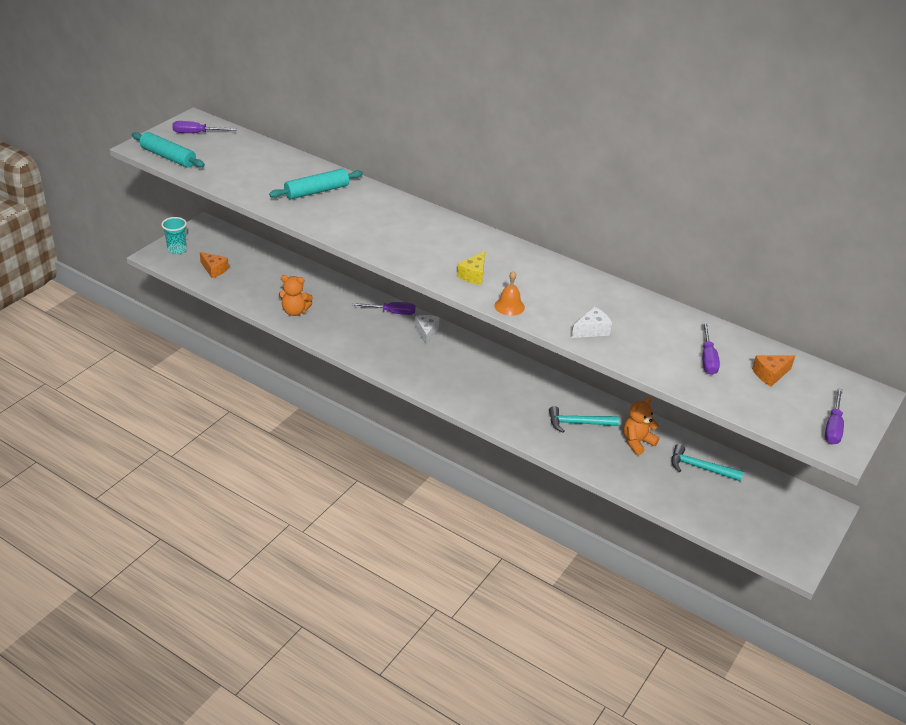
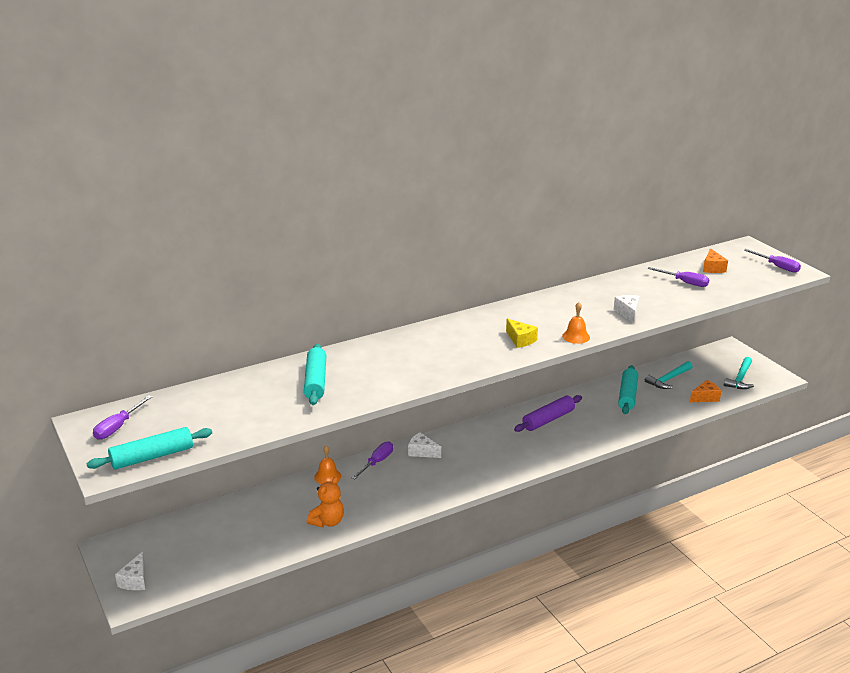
camera: 60 degrees left, 10 degrees down
turquoise cup [161,217,187,254] -> white cheese [115,551,146,590]
orange cheese [200,252,229,278] -> orange cheese moved to [690,380,721,402]
turquoise hammer [549,406,619,432] -> turquoise hammer moved to [724,357,754,389]
orange teddy bear [623,397,659,455] -> turquoise rolling pin [618,365,638,414]
none -> orange bell [314,446,341,484]
none -> purple rolling pin [514,395,582,432]

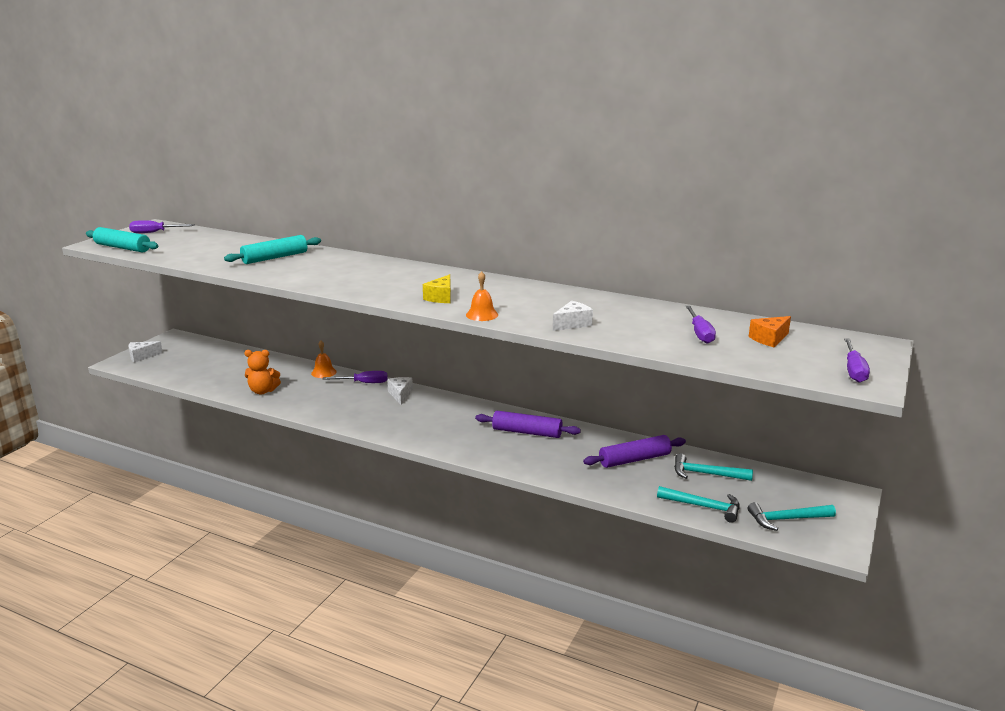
camera: 55 degrees right, 5 degrees down
turquoise rolling pin [618,365,638,414] -> purple rolling pin [583,435,686,468]
orange cheese [690,380,721,402] -> turquoise hammer [657,486,740,523]

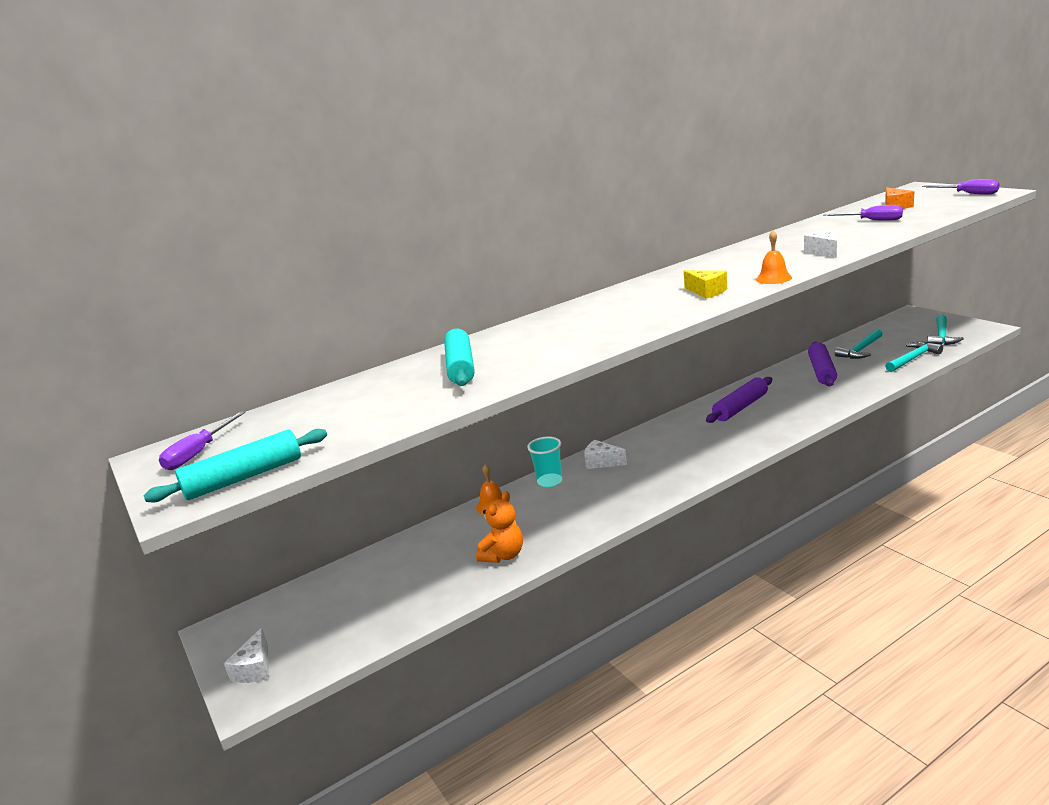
camera: 55 degrees left, 0 degrees up
purple screwdriver [323,371,388,383] -> turquoise cup [527,437,562,487]

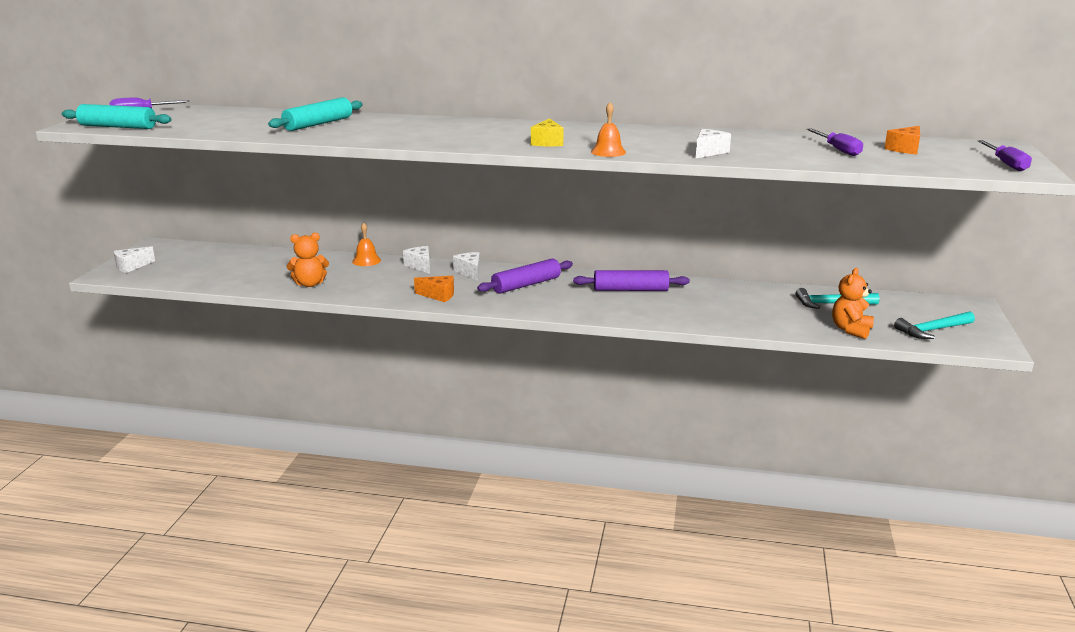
camera: 40 degrees right, 0 degrees up
turquoise cup [527,437,562,487] -> white cheese [403,246,430,274]
purple rolling pin [808,342,837,386] -> purple rolling pin moved to [477,258,573,294]
turquoise hammer [885,342,943,372] -> orange teddy bear [832,268,874,339]
none -> orange cheese [414,276,454,302]

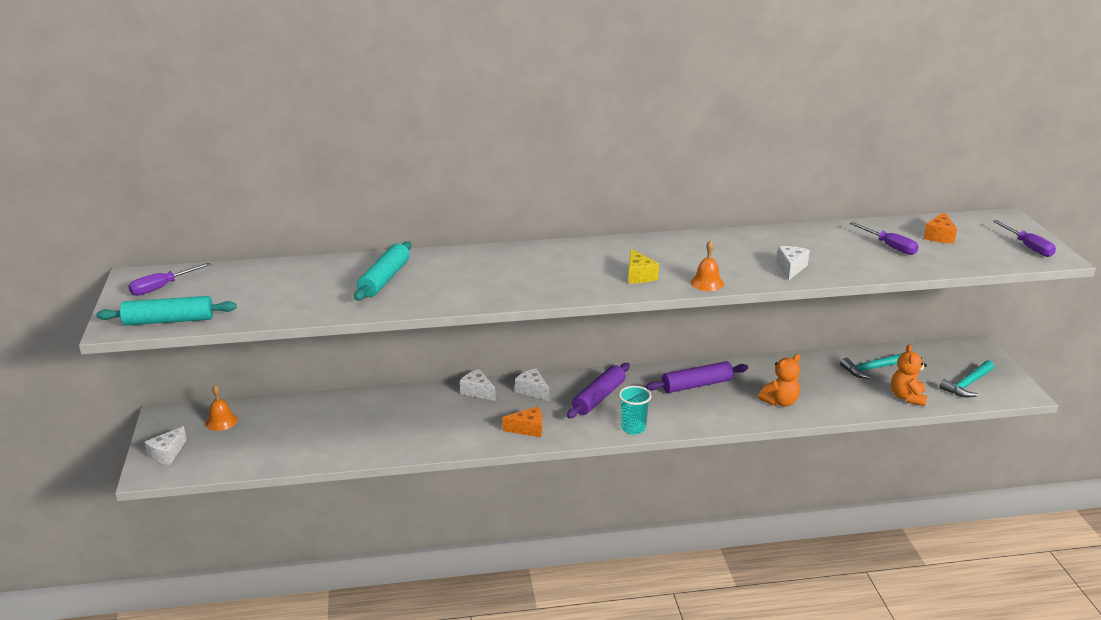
camera: 20 degrees left, 5 degrees up
orange teddy bear [287,233,329,287] -> orange teddy bear moved to [758,354,800,407]
orange bell [352,222,381,266] -> orange bell moved to [206,385,238,431]
none -> turquoise cup [619,386,652,435]

